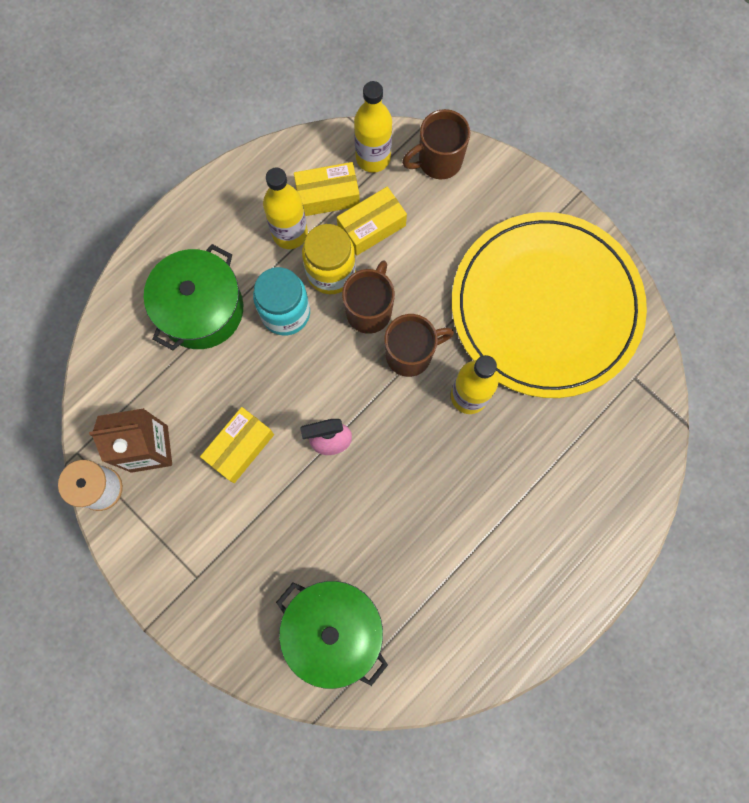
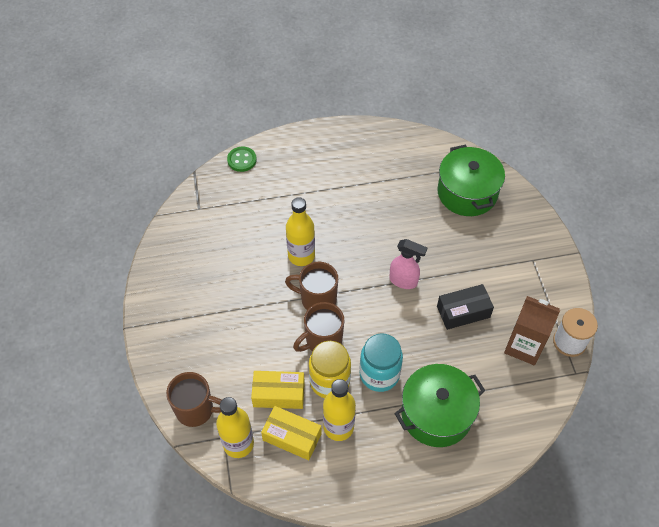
camera: 145 degrees left, 20 degrees down
yellow box [200,407,274,483] -> black box [437,284,494,330]
yellow plate [452,212,647,398] -> none
none -> green button [227,147,257,172]

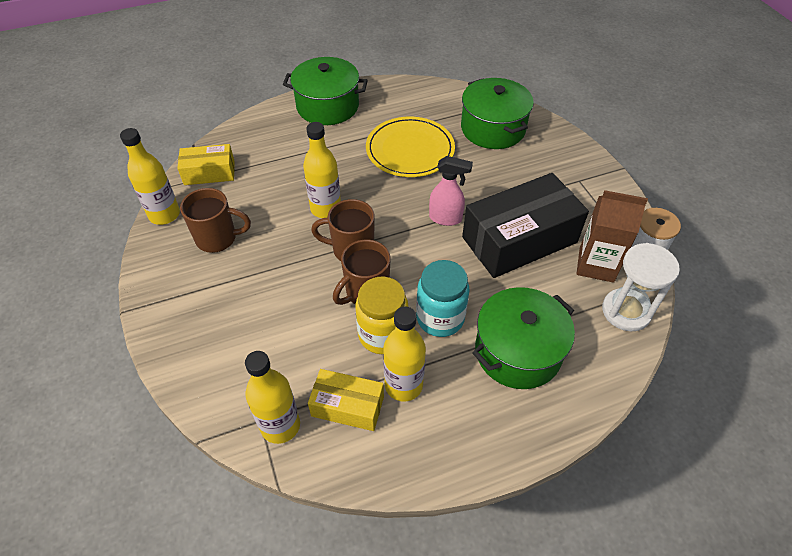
camera: 10 degrees left, 5 degrees down
brown mug [166,372,221,427] -> brown mug moved to [180,188,251,253]
green button [227,147,257,172] -> none
yellow box [251,371,305,409] -> yellow box moved to [177,144,235,185]
black box [437,284,494,330] -> black box [462,173,589,278], size x1.86
none -> yellow bottle [120,128,180,225]
none -> green pot [283,57,368,125]
none -> yellow plate [366,117,455,177]
none -> white hourglass [602,243,680,331]

